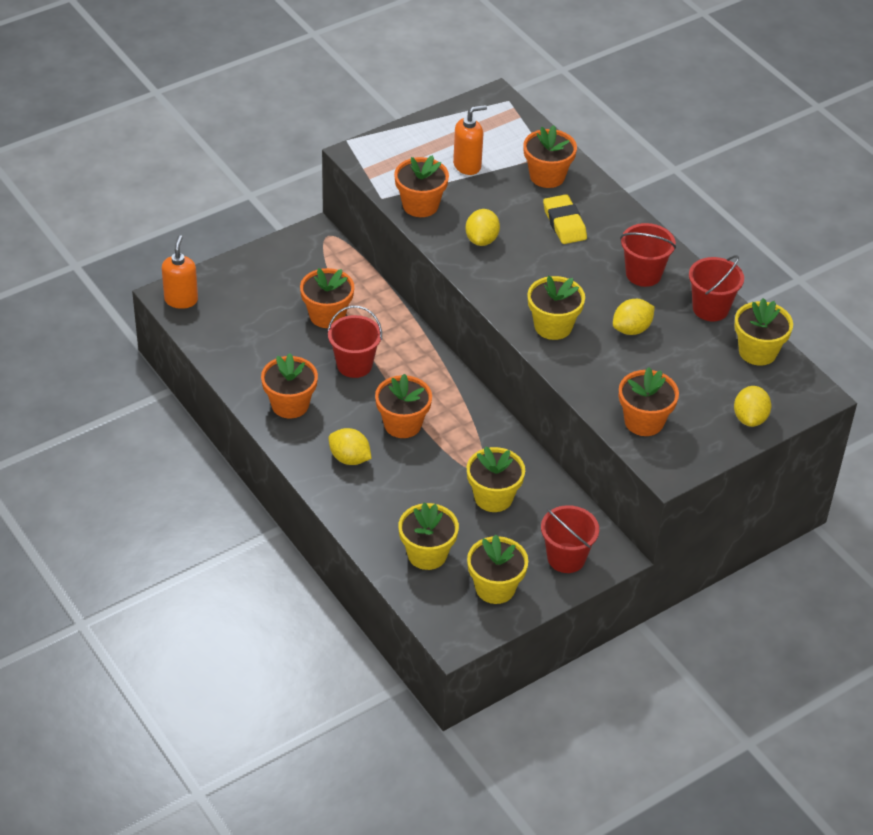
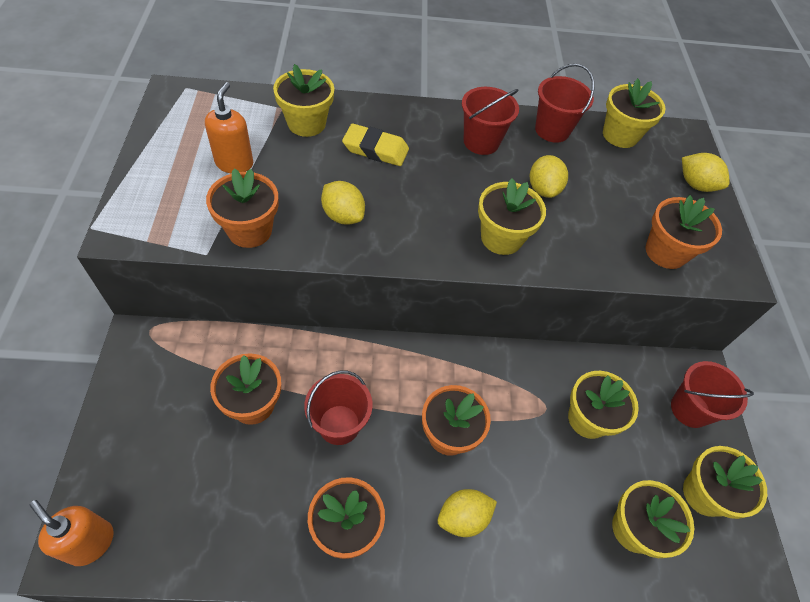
camera: 60 degrees left, 10 degrees up
orange flower pot [523,125,577,188] -> yellow flower pot [273,64,334,137]

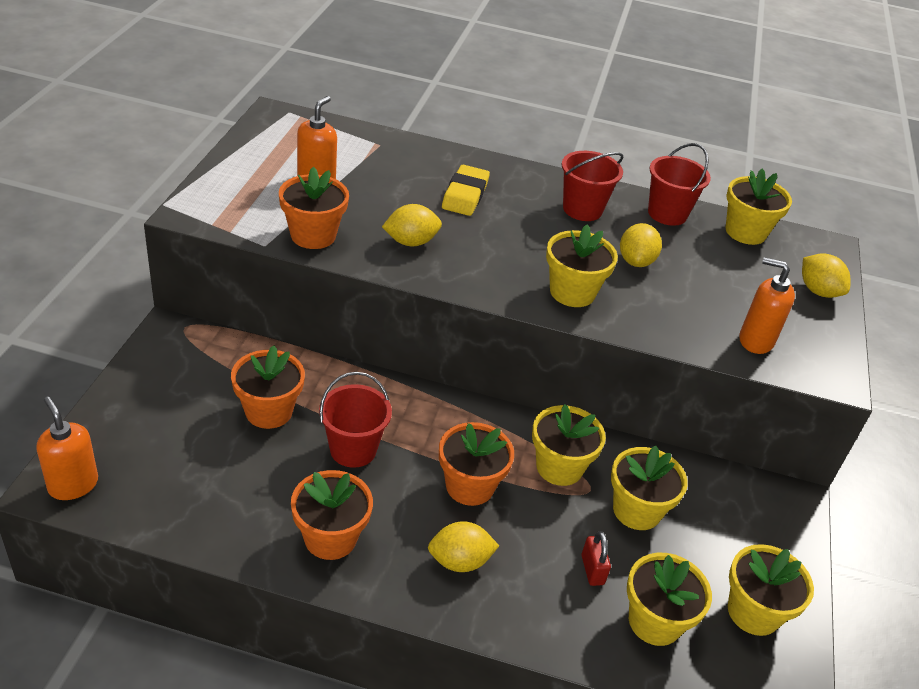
camera: 15 degrees right, 15 degrees down
yellow flower pot [273,64,334,137] -> yellow flower pot moved to [532,404,606,486]
yellow lemon [321,181,365,225] -> yellow lemon turned 75 degrees counterclockwise [382,204,442,246]
yellow eraser [342,124,409,166] -> yellow eraser turned 75 degrees clockwise [442,165,490,216]
orange flower pot [646,195,722,269] -> orange soap dispenser [739,257,795,354]
red bucket [671,361,754,428] -> none
none -> red padlock [582,531,611,586]

